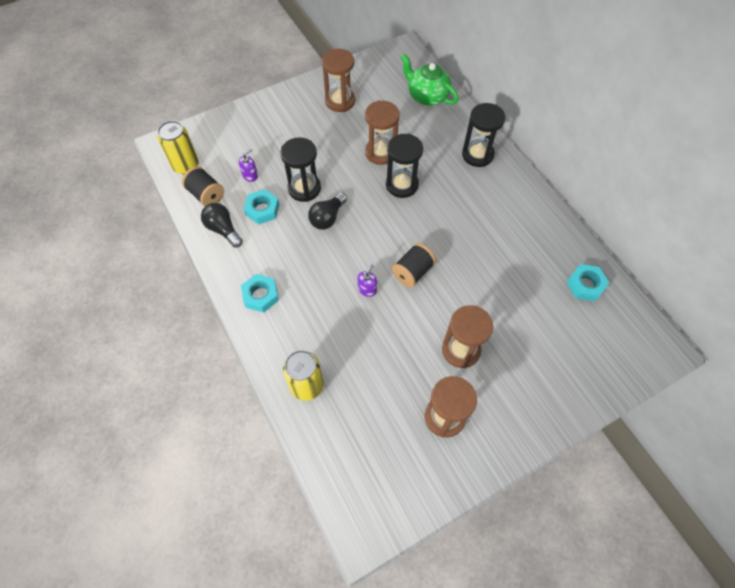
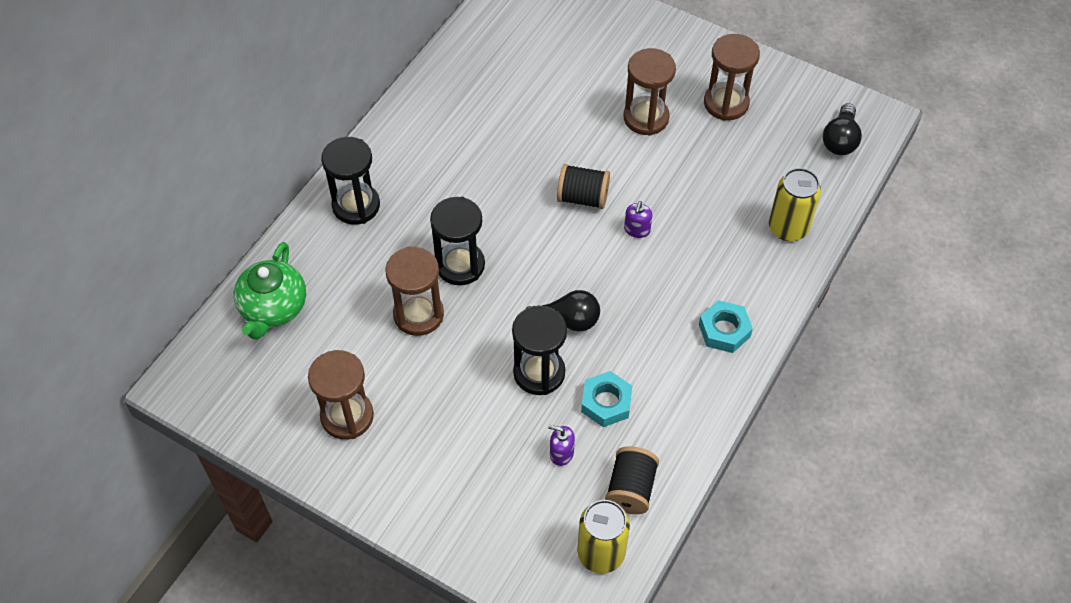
camera: 120 degrees left, 5 degrees down
black light bulb [201,203,243,248] -> black light bulb moved to [823,103,862,155]
purple soap dispenser [358,264,377,297] -> purple soap dispenser turned 75 degrees counterclockwise [624,201,652,238]
turquoise nut [567,264,609,301] -> none

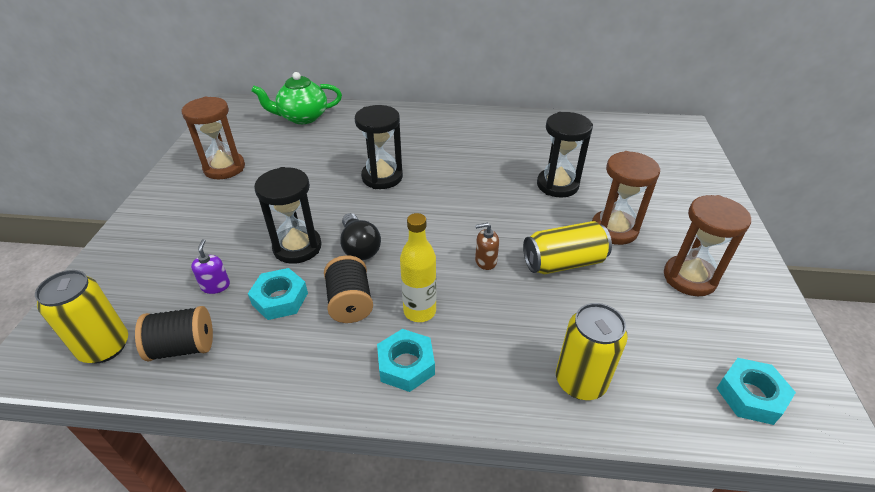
camera: 65 degrees right, 15 degrees down
black hourglass [321,137,380,225] -> black hourglass moved to [537,112,593,197]
brown hourglass [385,246,444,336] -> none
black spool [557,164,610,209] -> black spool moved to [324,255,373,323]
purple soap dispenser [624,201,652,238] -> brown soap dispenser [475,223,499,270]
black light bulb [823,103,862,155] -> turquoise nut [717,358,796,425]
none -> yellow bottle [400,213,436,322]
none -> yellow can [523,221,612,274]

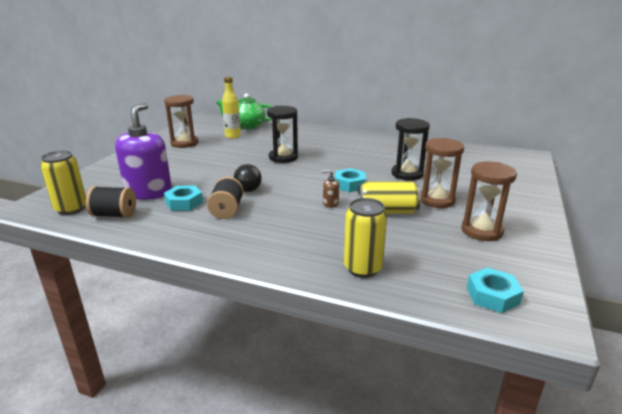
camera: 15 degrees right, 15 degrees down
purple soap dispenser [191,239,230,294] -> purple soap dispenser [115,103,172,200], size x2.49
black hourglass [254,167,322,264] -> none
turquoise nut [377,329,435,392] -> turquoise nut moved to [335,168,366,192]
yellow bottle [400,213,436,322] -> yellow bottle moved to [222,77,241,139]

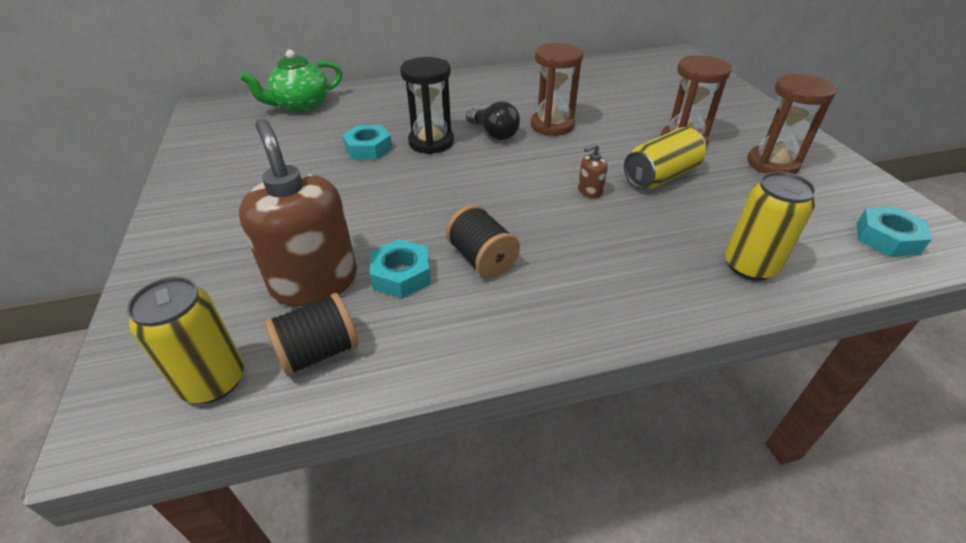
camera: 35 degrees left, 15 degrees up
purple soap dispenser [115,103,172,200] -> brown soap dispenser [239,119,357,306]
brown hourglass [164,95,198,148] -> brown hourglass moved to [531,43,583,136]
yellow bottle [222,77,241,139] -> none
black light bulb [234,164,262,192] -> black light bulb moved to [466,101,520,140]
turquoise nut [335,168,366,192] -> turquoise nut moved to [342,125,392,160]
black hourglass [391,118,430,181] -> none

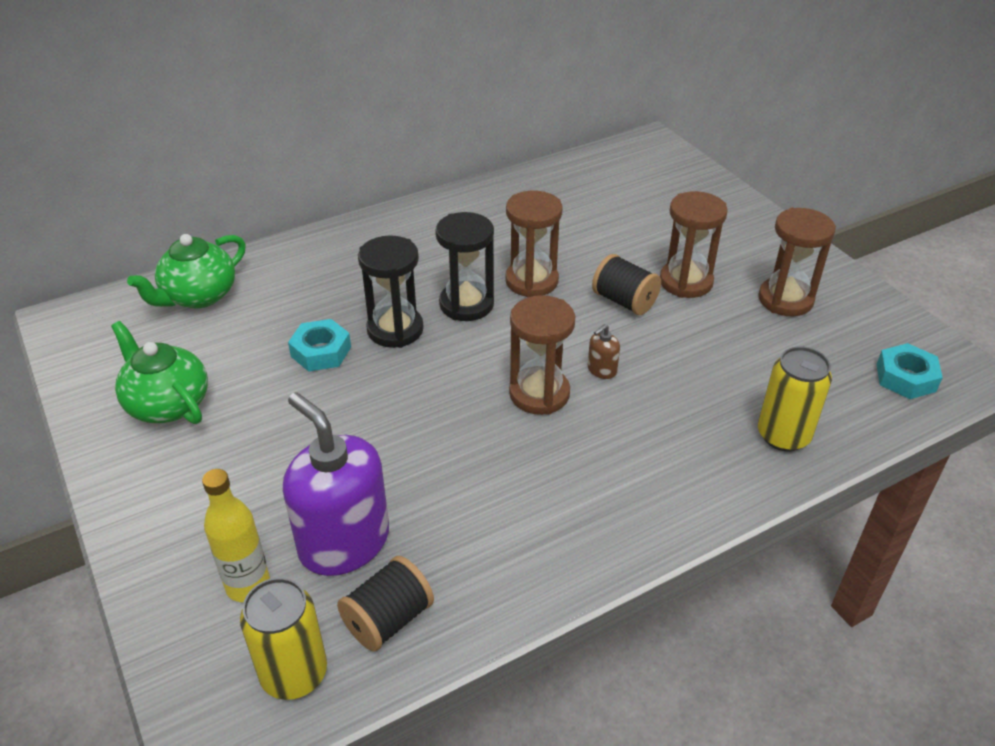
camera: 15 degrees left, 0 degrees up
brown soap dispenser [239,119,357,306] -> purple soap dispenser [283,392,389,576]
turquoise nut [370,239,431,298] -> none
black spool [446,205,520,278] -> black spool moved to [592,254,661,315]
black light bulb [466,101,520,140] -> black hourglass [435,212,494,321]
yellow can [624,127,706,189] -> none
none -> green teapot [111,321,208,424]
none -> yellow bottle [202,469,270,602]
none -> brown hourglass [509,295,575,415]

